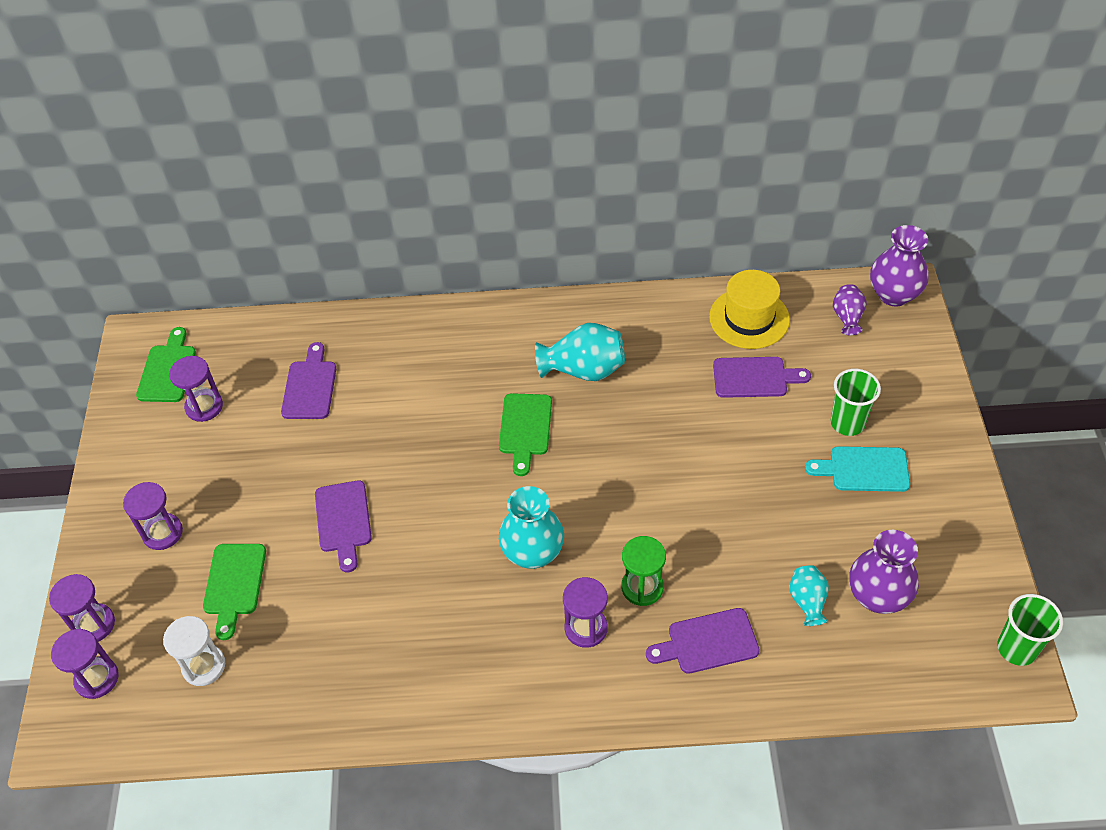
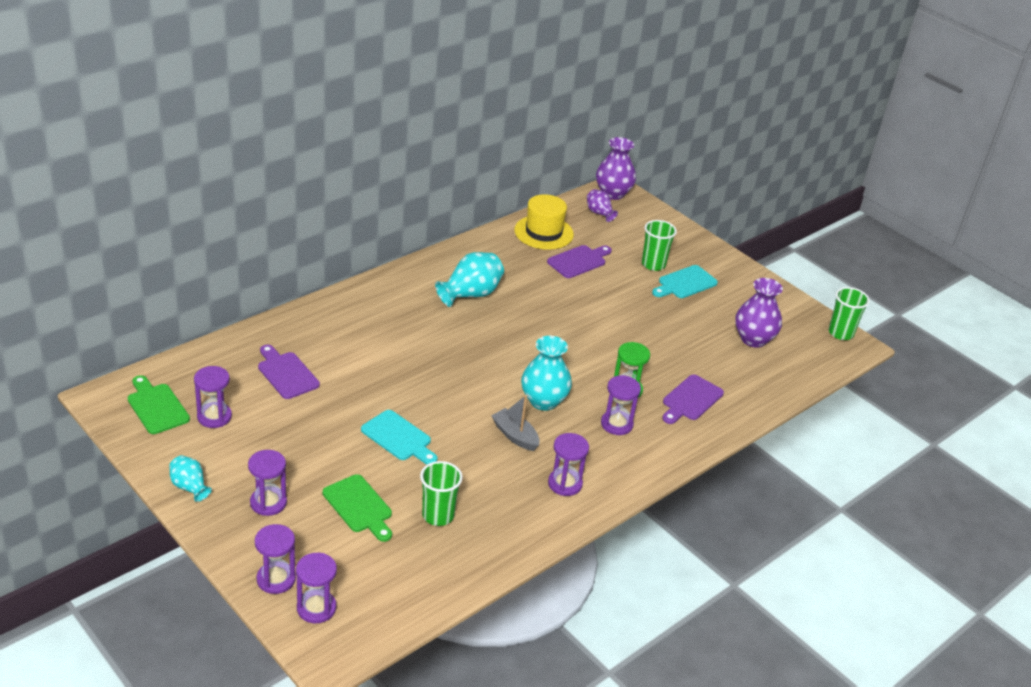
camera: 45 degrees left, 15 degrees down
white hourglass [163,616,225,686] -> none
purple cutting board [315,480,372,572] -> turquoise cutting board [361,410,438,464]
green cutting board [499,393,552,476] -> none
turquoise vase [789,565,829,626] -> turquoise vase moved to [169,455,212,502]
none -> green cup [420,461,463,526]
none -> grey boat [491,395,539,451]
none -> purple hourglass [548,433,589,496]

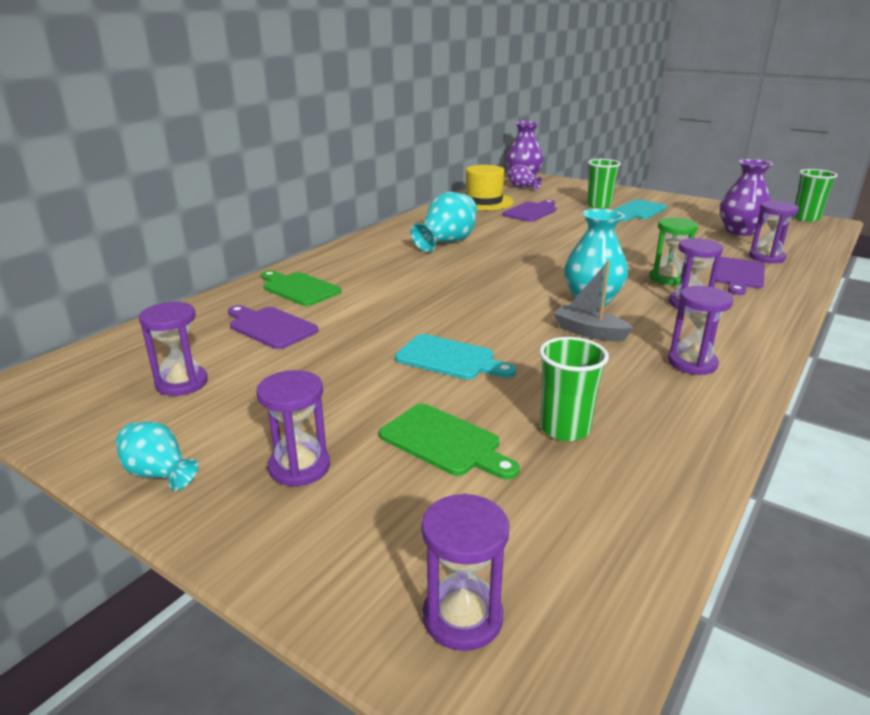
camera: 10 degrees left, 10 degrees down
green cutting board [128,375,190,434] -> green cutting board moved to [261,271,341,306]
purple hourglass [255,524,296,594] -> purple hourglass moved to [749,201,799,264]

